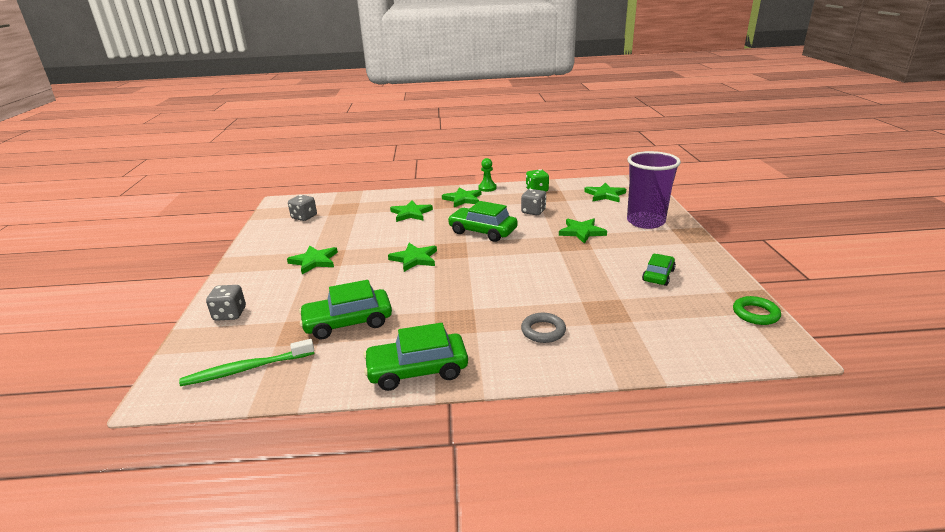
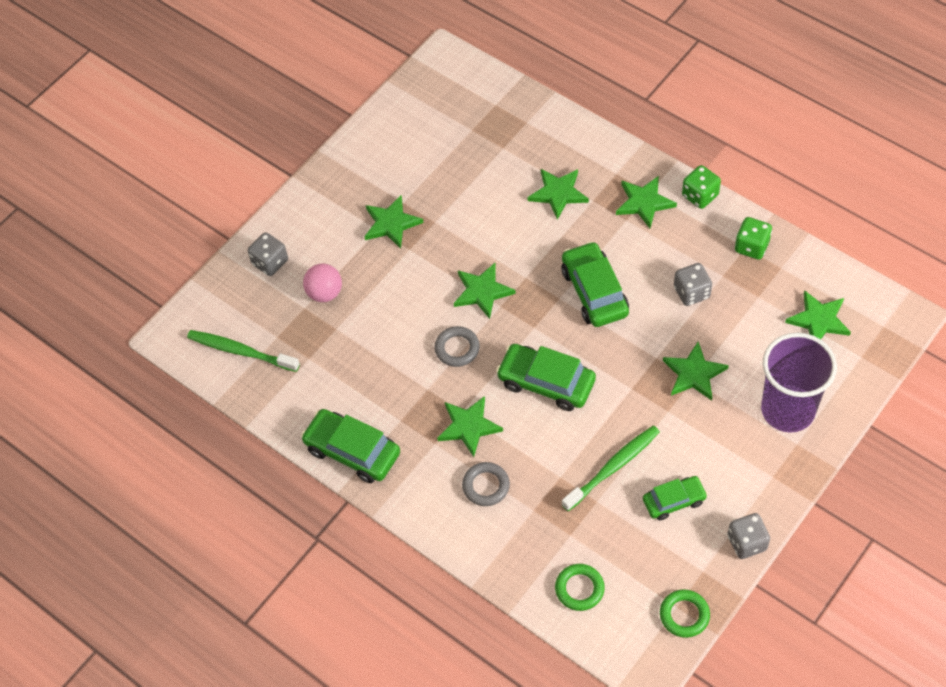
camera: 45 degrees right, 30 degrees up
grey dice [288,195,317,221] -> grey dice moved to [728,513,770,559]
green car [299,280,392,339] -> green car moved to [496,344,596,411]
green pawn [478,158,497,192] -> green dice [682,165,721,209]
none -> pink ball [303,264,342,302]
none -> grey ring [435,326,480,367]
none -> green star [437,396,503,457]
none -> green ring [555,564,605,611]
none -> green toothbrush [562,426,660,511]

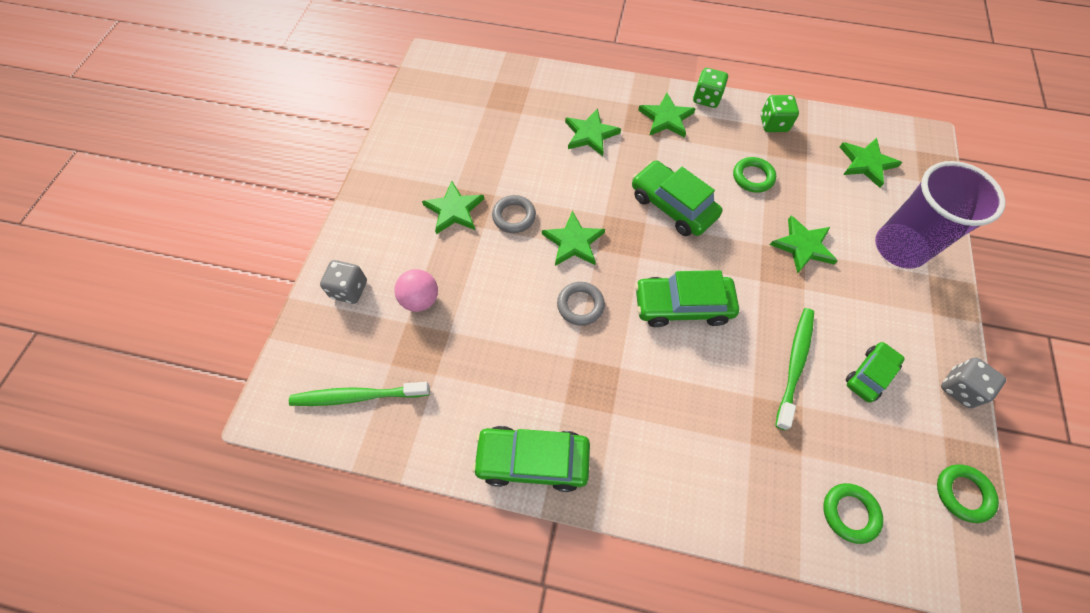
camera: 30 degrees left, 5 degrees up
green star [437,396,503,457] -> none
grey ring [462,462,510,506] -> grey ring moved to [492,195,536,233]
grey dice [674,263,712,306] -> green ring [733,157,776,193]

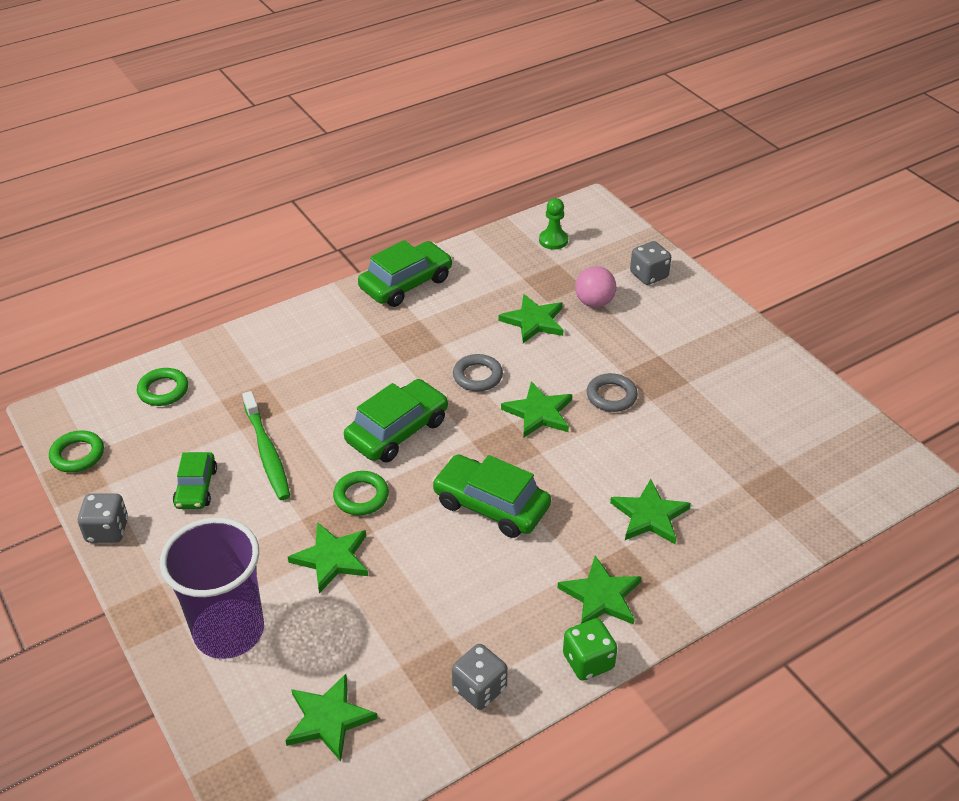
camera: 135 degrees right, 20 degrees down
green toothbrush [289,382,430,406] -> green pawn [539,198,568,250]
green star [422,181,484,234] -> green star moved to [499,294,563,343]
green car [632,161,723,236] -> green car turned 150 degrees counterclockwise [432,454,551,538]
green ring [733,157,776,193] -> green ring moved to [333,471,389,515]
green dice [761,95,799,132] -> grey dice [452,644,508,710]

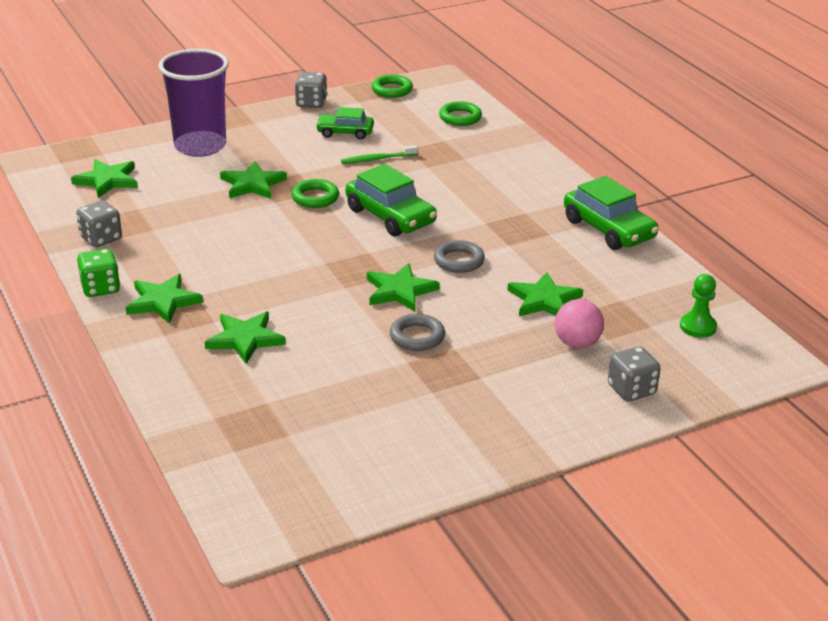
camera: 95 degrees right, 10 degrees down
green toothbrush [242,391,290,500] -> green toothbrush [341,145,418,164], size x0.64
green car [432,454,551,538] -> none

